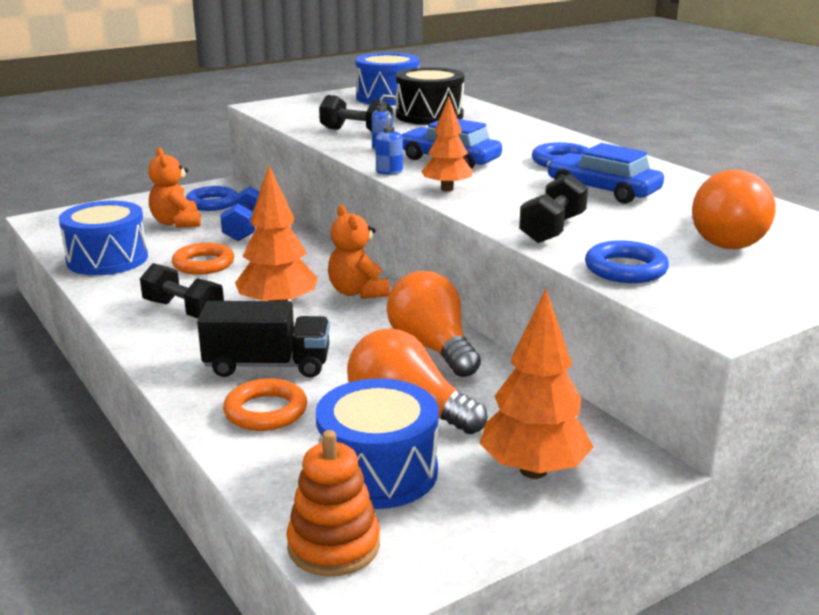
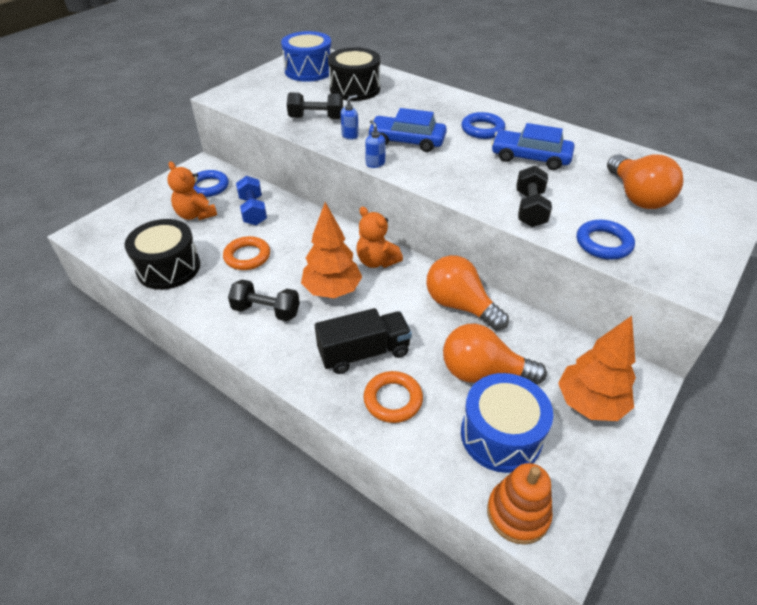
camera: 20 degrees left, 20 degrees up
blue drum [59,201,148,275] -> black drum [125,219,200,290]
orange tree [421,97,473,192] -> none

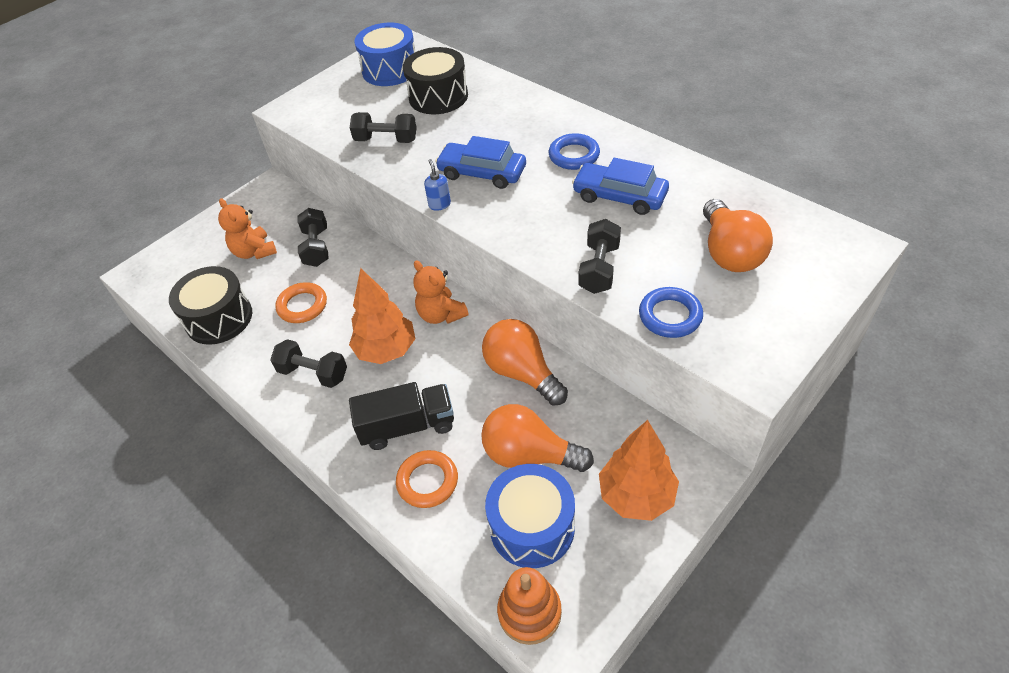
camera: 10 degrees right, 5 degrees up
blue ring [193,170,229,197] -> none
blue dumbbell [236,176,267,225] -> black dumbbell [298,208,329,267]
blue soap dispenser [341,95,359,140] -> none

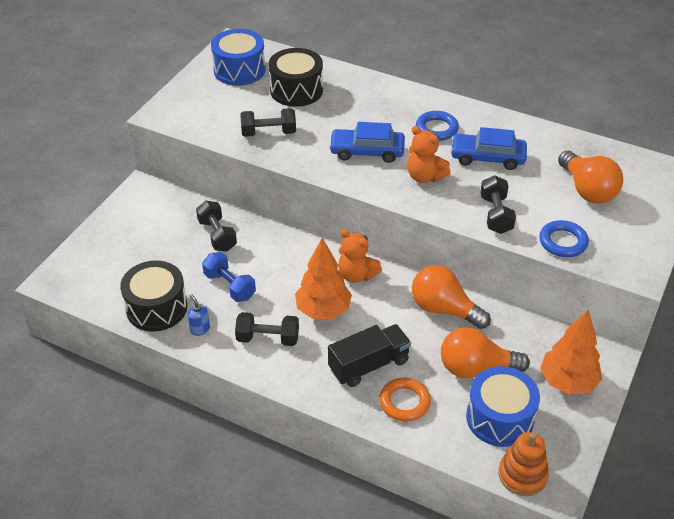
camera: 20 degrees left, 5 degrees down
orange teddy bear [218,198,277,259] -> orange teddy bear moved to [407,126,451,183]
orange ring [275,282,327,323] -> blue dumbbell [202,252,256,302]
blue soap dispenser [424,159,451,211] -> blue soap dispenser moved to [188,294,210,336]

